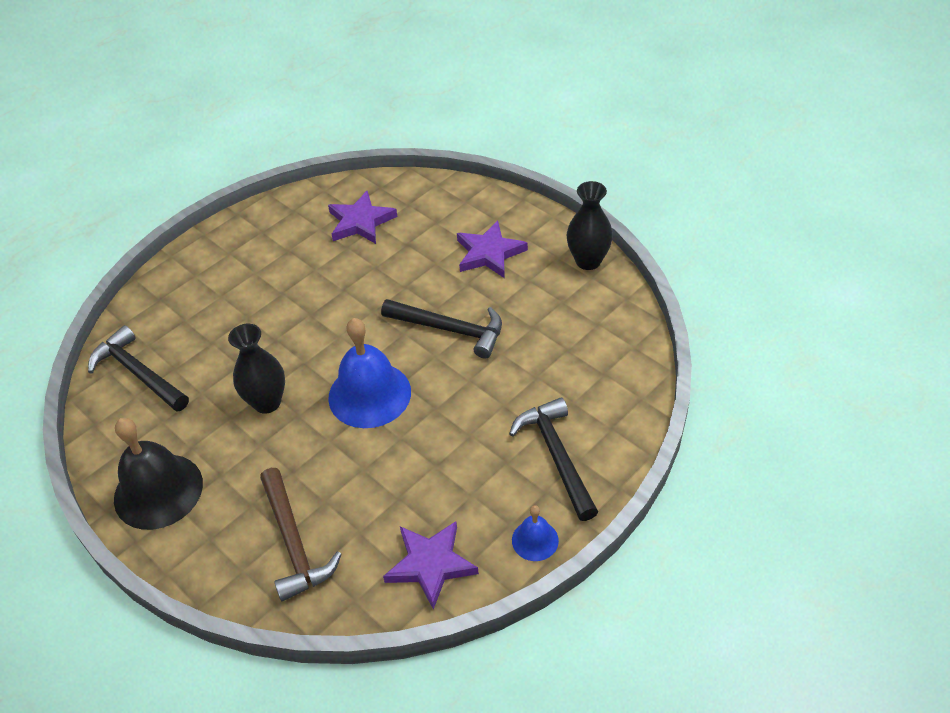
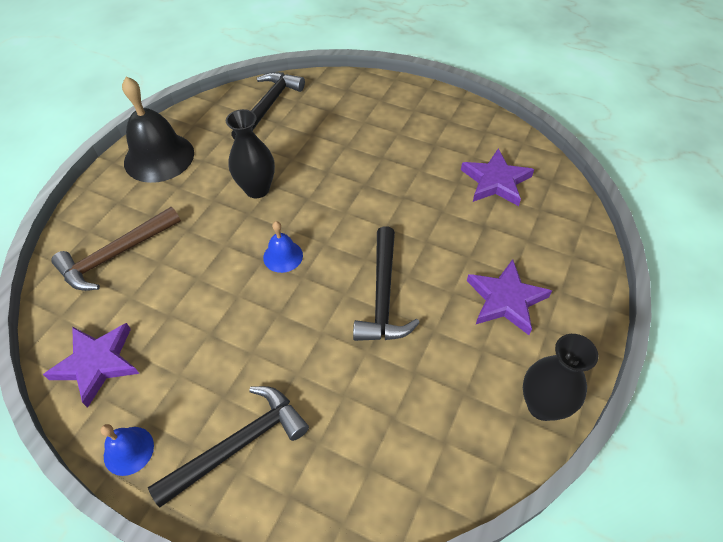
camera: 70 degrees right, 5 degrees up
blue bell [328,318,411,428] -> blue bell [263,221,303,273], size x0.50

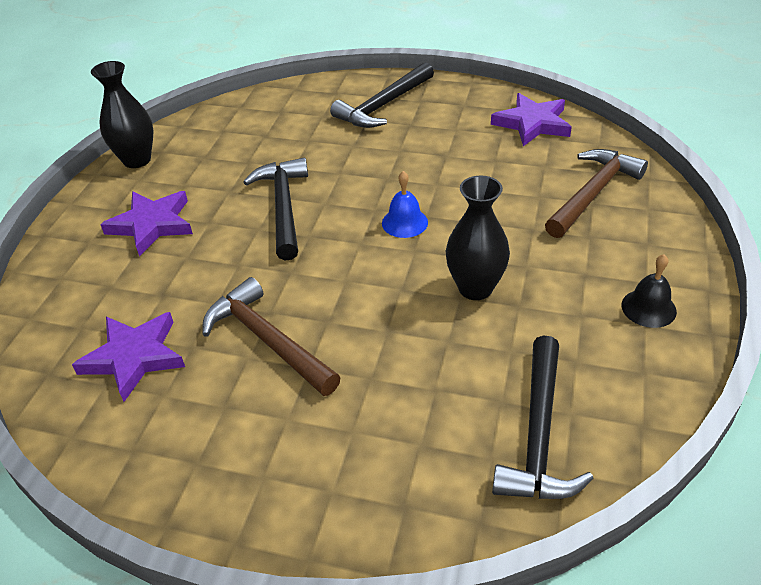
camera: 170 degrees right, 10 degrees down
blue bell [101,424,154,476] -> none
black bell [122,76,194,183] -> black bell [622,254,677,328], size x0.50
none -> brown hammer [202,277,341,396]

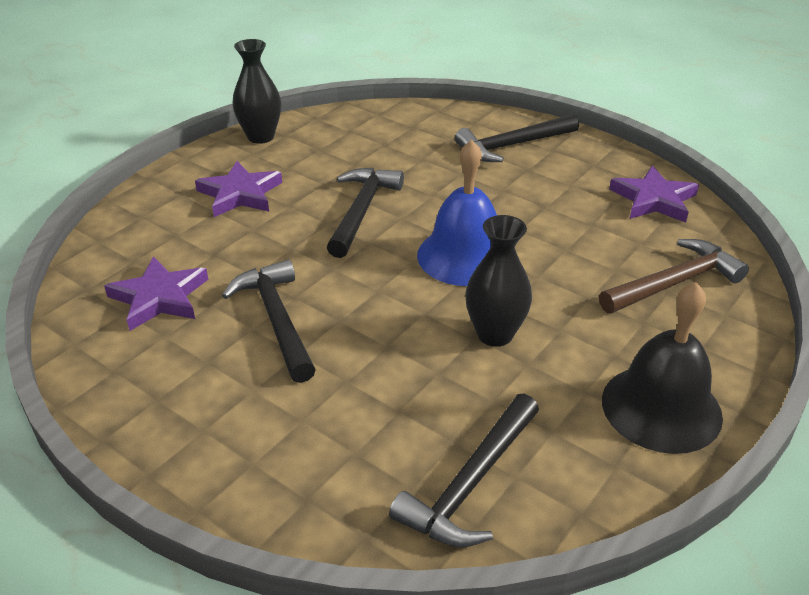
camera: 20 degrees right, 5 degrees down
brown hammer [202,277,341,396] -> black hammer [222,259,316,383]
blue bell [382,171,428,238] -> blue bell [417,140,497,286], size x2.01
black bell [622,254,677,328] -> black bell [602,282,723,454], size x2.01

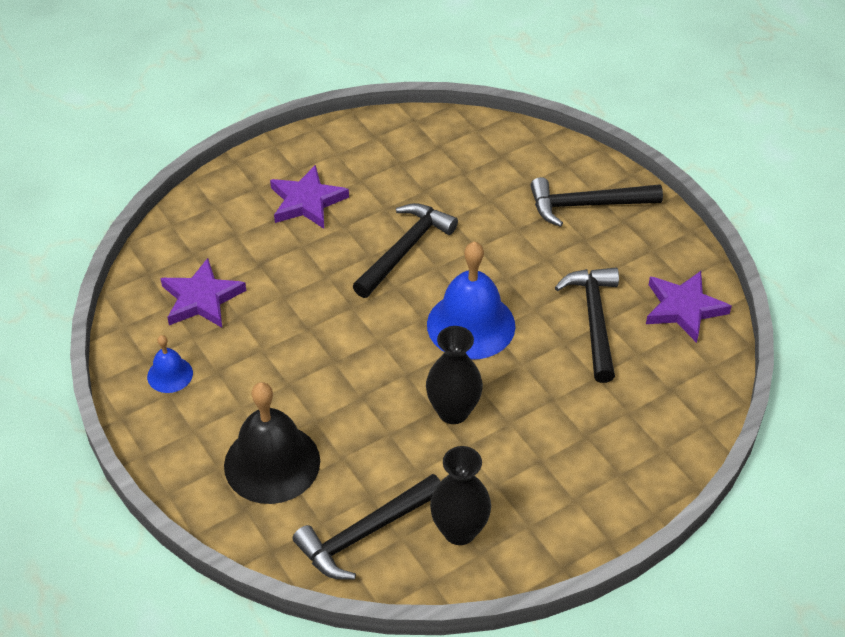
camera: 20 degrees right, 10 degrees up
black hammer [222,259,316,383] -> black hammer moved to [555,268,619,383]
black vase [232,39,281,144] -> black vase moved to [430,446,491,545]
brown hammer [599,239,749,313] -> none
black bell [602,282,723,454] -> black bell moved to [224,382,320,504]
none -> blue bell [147,335,193,393]

